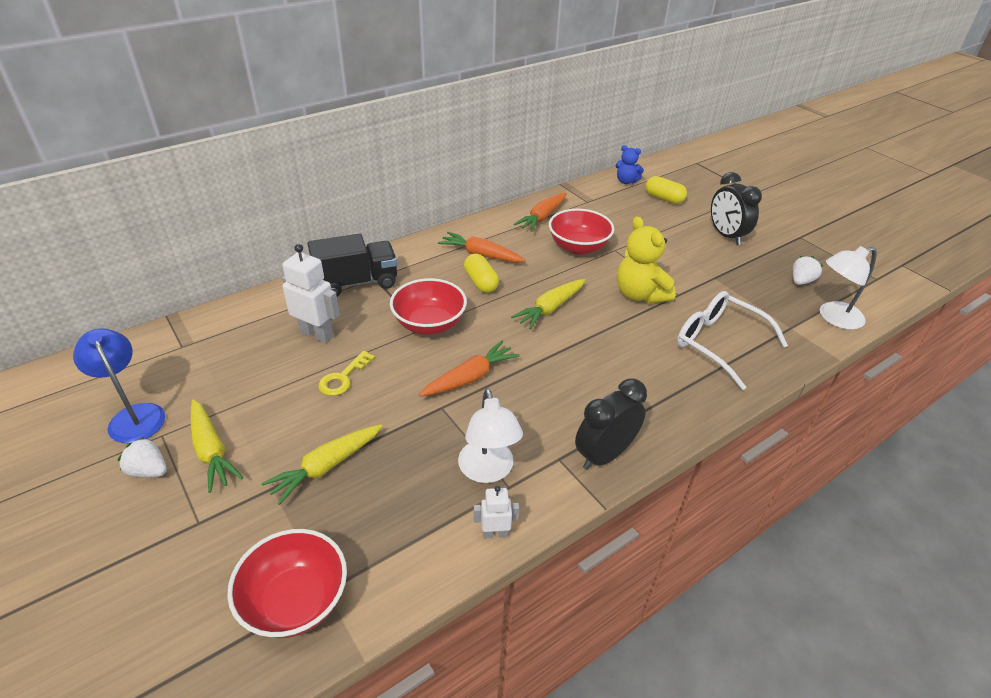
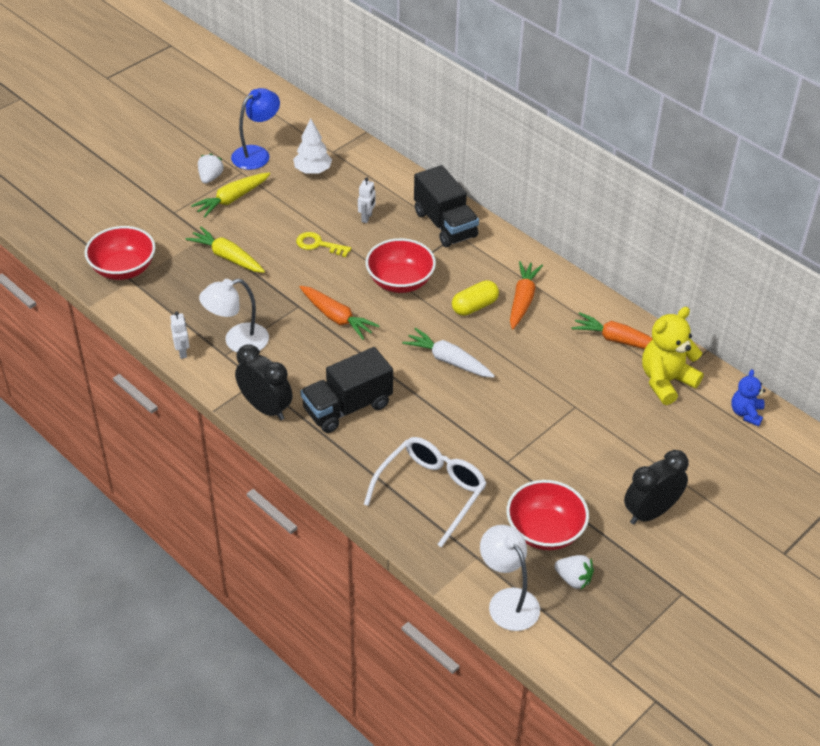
camera: 80 degrees right, 5 degrees up
white robot [282,244,340,343] -> white robot [358,177,376,223], size x0.56
yellow carrot [511,279,585,329] -> white carrot [402,328,495,378]
red bowl [549,209,614,255] -> red bowl moved to [507,480,589,550]
yellow teddy bear [617,216,676,304] -> yellow teddy bear moved to [642,307,704,405]
yellow capsule [645,176,687,204] -> none
none -> white tree [293,118,332,174]
none -> black truck [300,347,393,433]

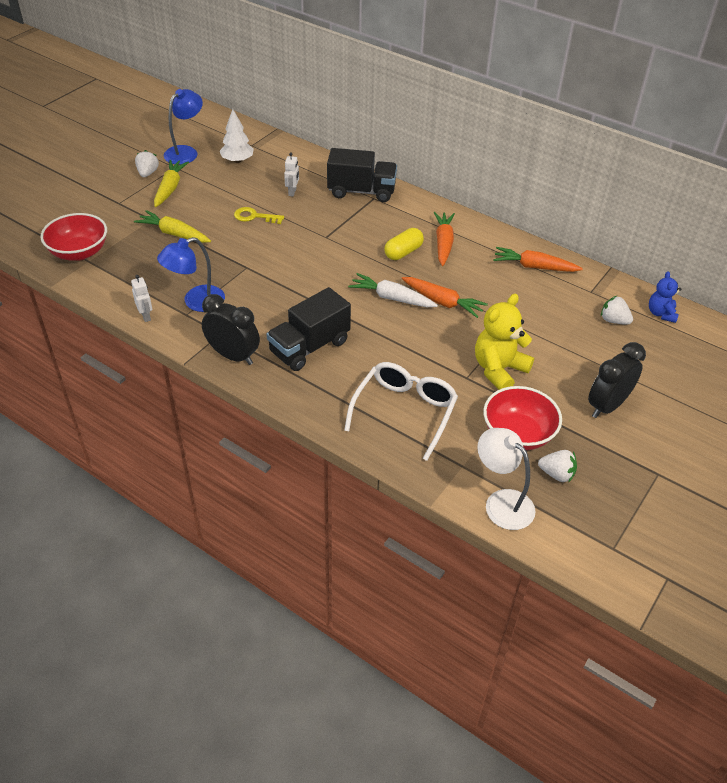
camera: 10 degrees left, 0 degrees up
yellow carrot [191,172,270,218] -> yellow carrot turned 150 degrees clockwise [154,160,189,207]
white lamp [199,279,269,352] -> blue lamp [157,237,225,312]
orange carrot [300,286,380,340] -> orange carrot moved to [402,277,488,318]
red bowl [366,238,436,293] -> none
black truck [414,165,479,247] -> black truck turned 45 degrees counterclockwise [327,148,397,202]
yellow teddy bear [642,307,704,405] -> yellow teddy bear moved to [475,294,534,390]
none -> white strawberry [601,296,633,325]

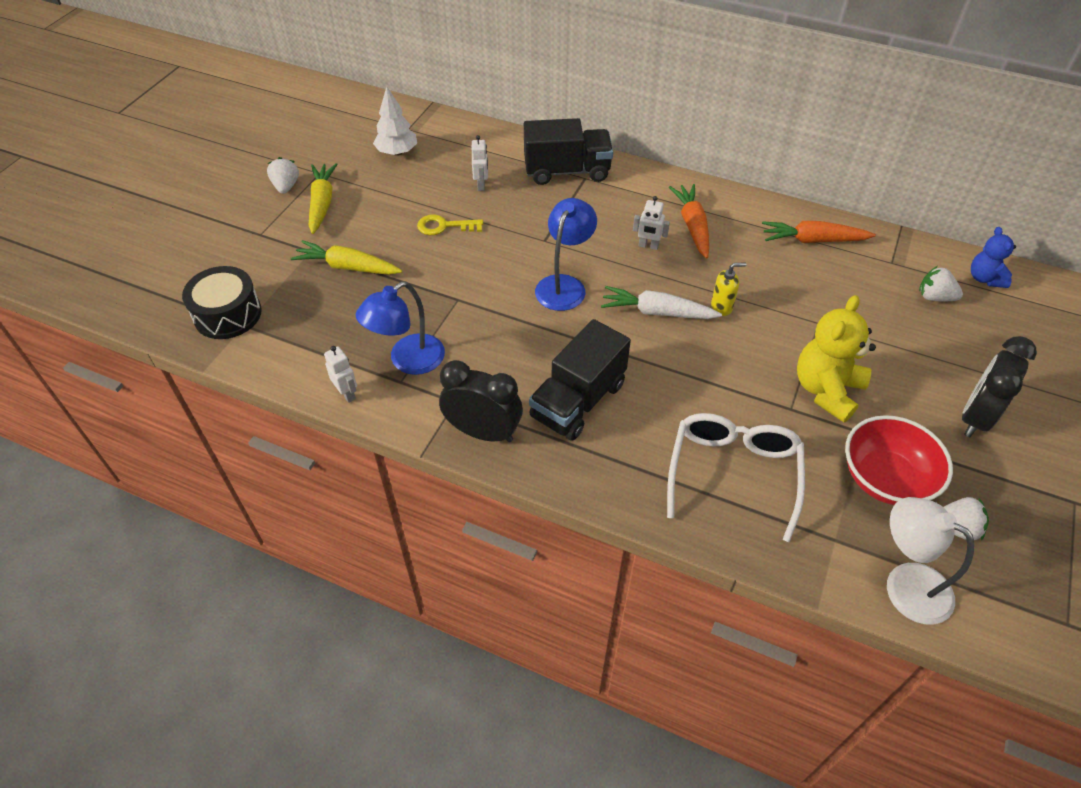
camera: 10 degrees left, 5 degrees up
red bowl [40,213,107,261] -> black drum [182,266,262,339]
blue lamp [164,89,203,165] -> blue lamp moved to [535,198,597,311]
yellow capsule [384,228,424,260] -> white robot [633,196,670,250]
orange carrot [402,277,488,318] -> yellow soap dispenser [711,263,746,316]

